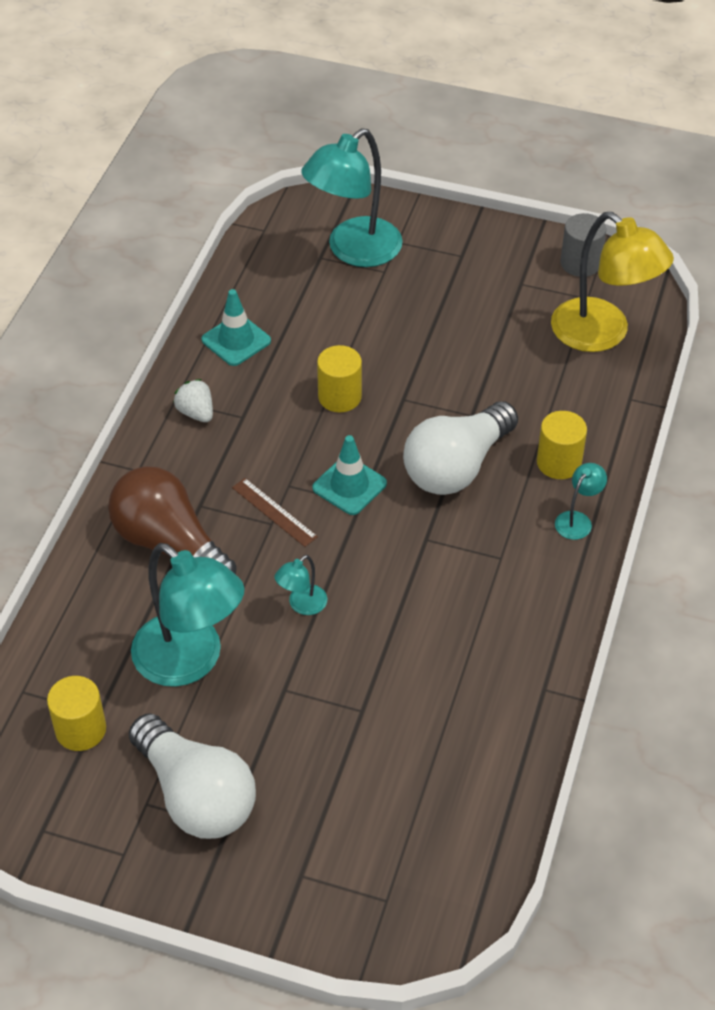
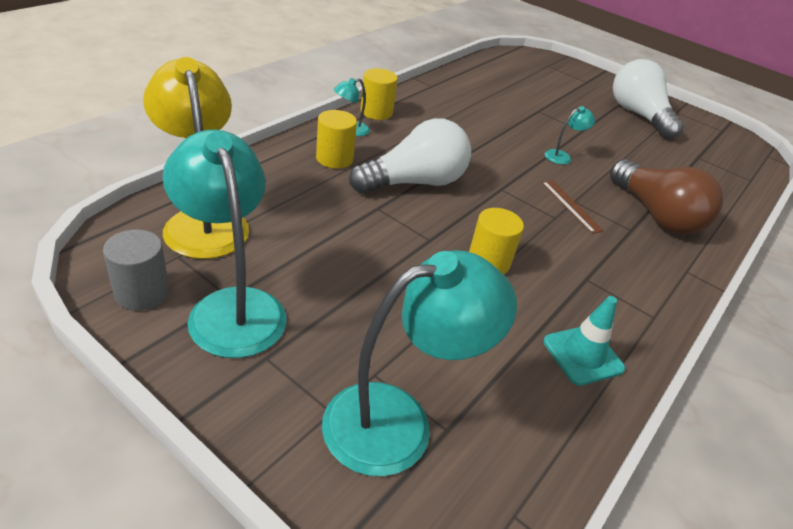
camera: 165 degrees left, 10 degrees down
yellow cylinder [47,676,106,751] -> yellow cylinder moved to [360,68,398,120]
turquoise lamp [131,543,244,687] -> turquoise lamp moved to [163,130,287,358]
white strawberry [173,379,213,422] -> none
turquoise traffic cone [312,435,387,515] -> none

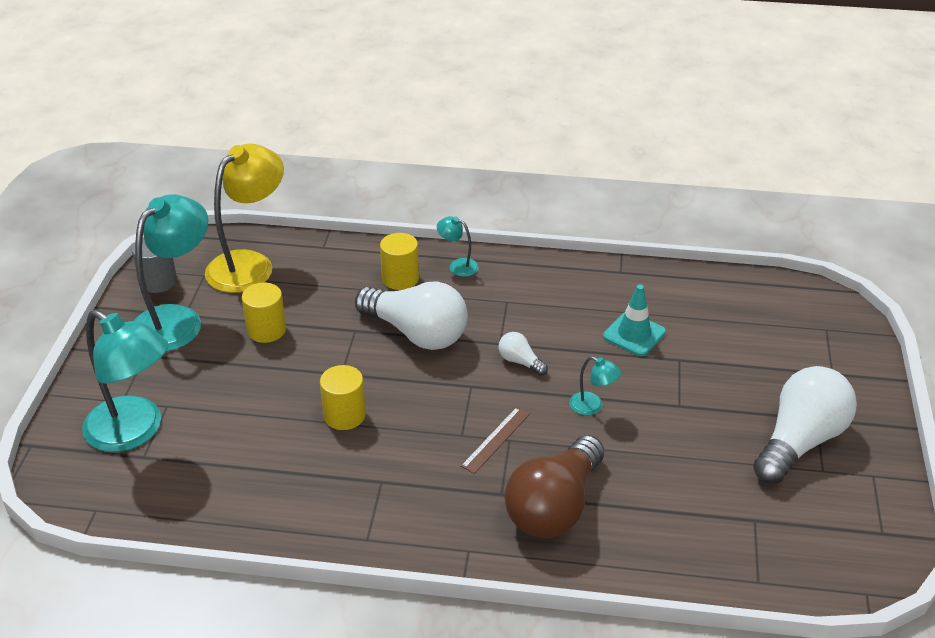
camera: 65 degrees right, 0 degrees up
yellow cylinder [360,68,398,120] -> yellow cylinder moved to [242,283,286,343]
turquoise traffic cone [543,296,625,386] -> turquoise traffic cone moved to [603,284,666,356]
none -> white light bulb [499,332,548,376]

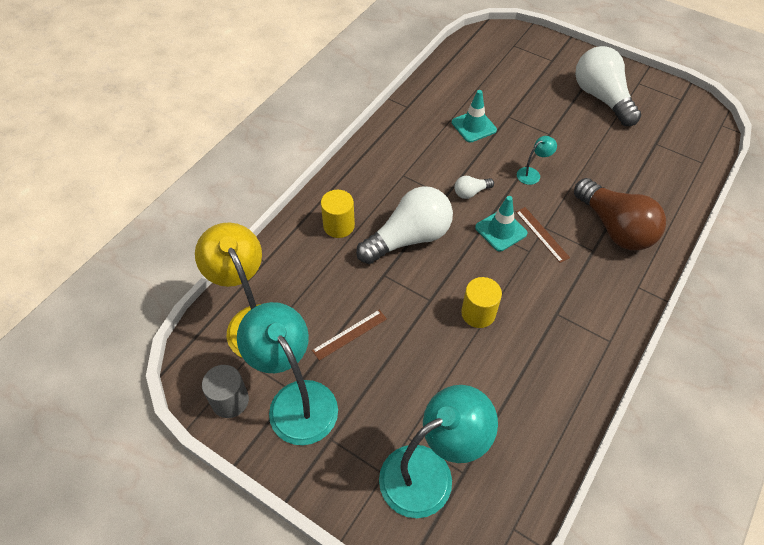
camera: 65 degrees left, 15 degrees up
yellow cylinder [242,283,286,343] -> brown ruler [312,310,387,361]
turquoise lamp [437,216,479,277] -> none
none -> turquoise traffic cone [475,196,527,251]

